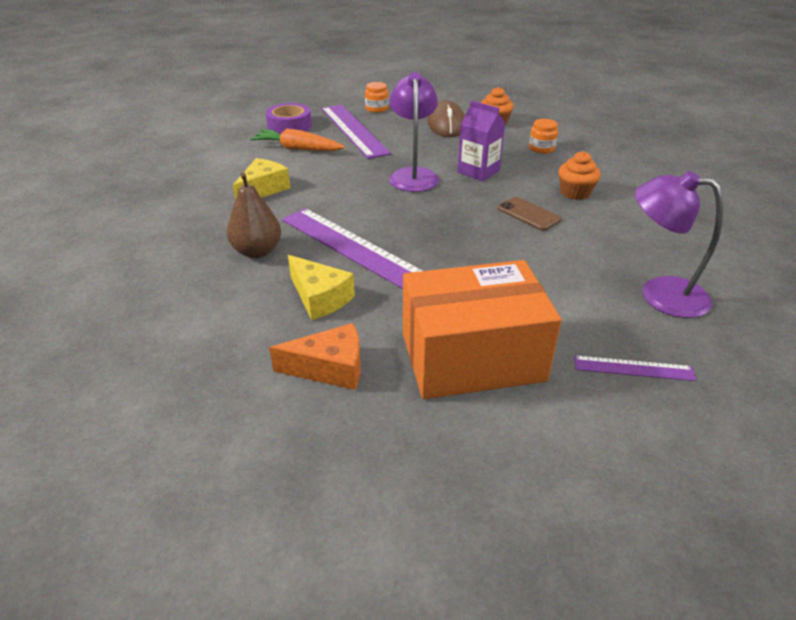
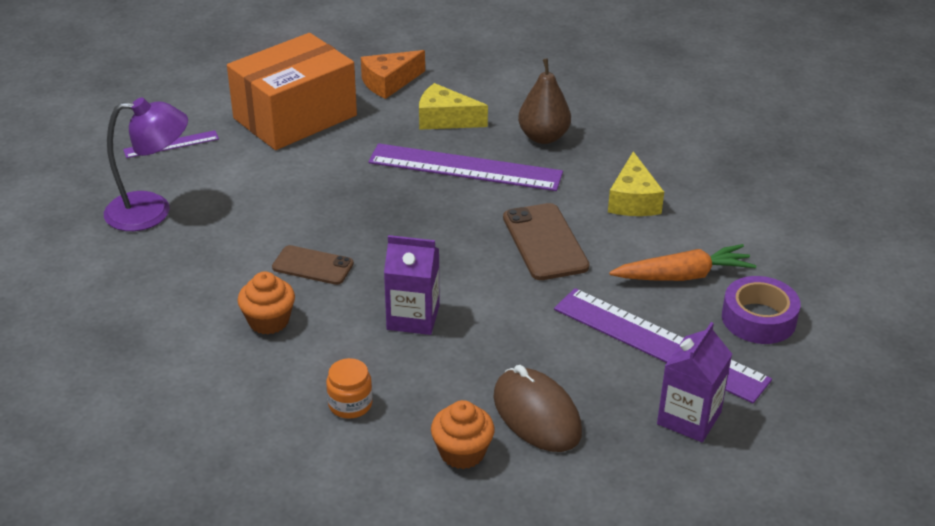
camera: 150 degrees right, 0 degrees up
orange jar [365,82,389,113] -> purple carton [657,322,732,442]
purple lamp [389,72,439,192] -> none
none -> brown phone [503,203,590,280]

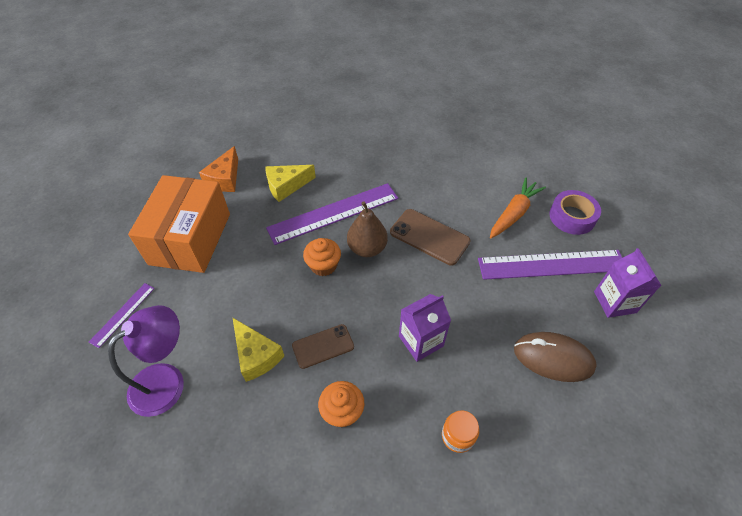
camera: 40 degrees left, 15 degrees up
orange cupcake [431,400,495,469] -> orange cupcake moved to [303,238,341,276]
brown pear [518,59,571,144] -> brown pear moved to [347,201,388,257]
yellow cheese [608,151,664,216] -> yellow cheese moved to [232,317,284,382]

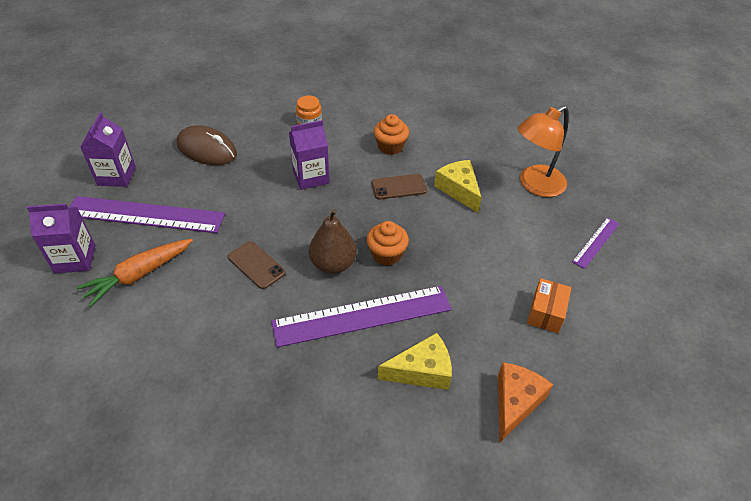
camera: 170 degrees left, 5 degrees down
purple lamp [108,305,184,417] -> orange lamp [518,105,569,197]
orange box [128,175,230,273] -> orange box [527,278,571,333], size x0.43
brown phone [390,209,471,266] -> brown phone [228,241,286,289], size x0.66
purple tape [549,190,601,235] -> purple carton [27,204,95,273]

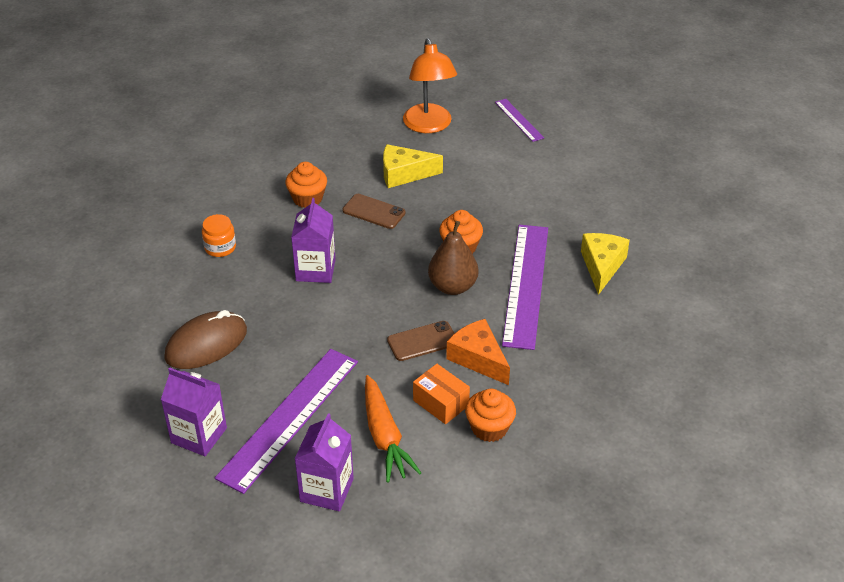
camera: 65 degrees left, 5 degrees down
brown phone [372,174,427,200] -> brown phone turned 75 degrees counterclockwise [342,194,406,229]
orange cheese [498,362,553,443] -> orange cheese moved to [446,319,510,385]
orange box [527,278,571,333] -> orange box moved to [413,364,470,424]
none -> orange cupcake [465,389,516,442]

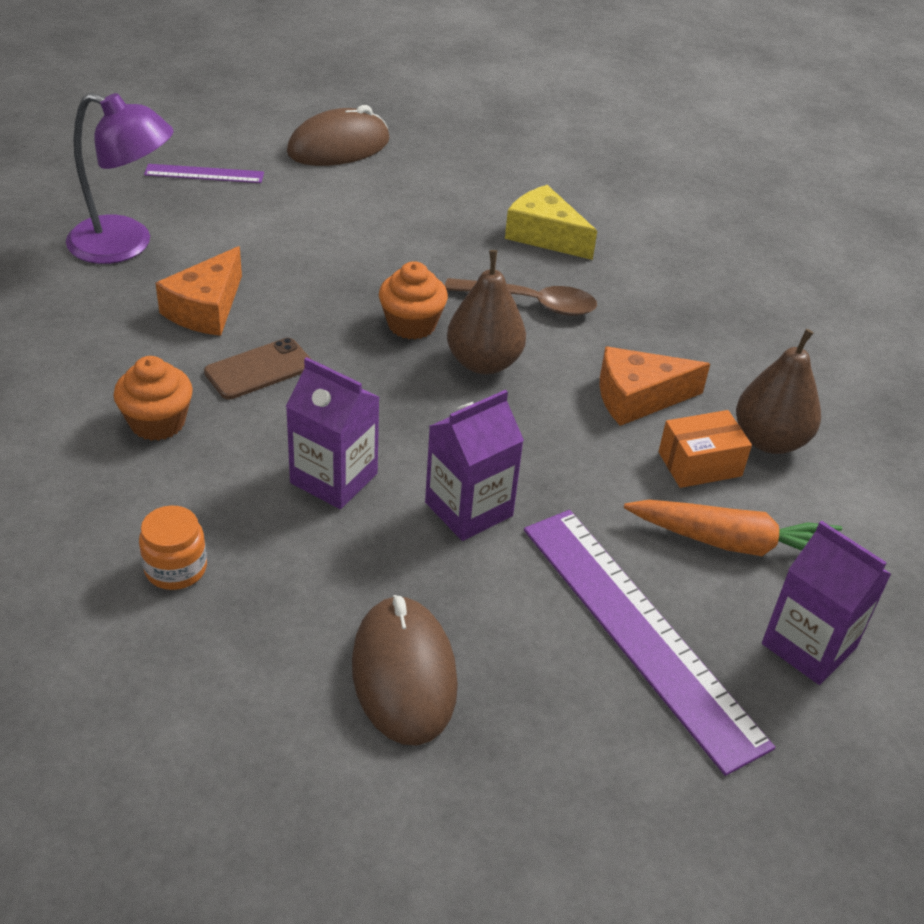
camera: 65 degrees left, 0 degrees up
purple carton [161,367,227,456] -> purple carton moved to [425,390,524,541]
yellow cheese [383,144,443,188] -> orange cheese [156,246,242,336]
brown phone [387,321,455,361] -> none
orange lamp [403,38,457,133] -> purple lamp [66,93,173,264]
orange cupcake [465,389,516,442] -> brown pear [736,329,821,454]
purple ruler [502,225,548,350] -> brown spoon [445,278,597,316]
none -> brown mouse [287,105,389,166]

